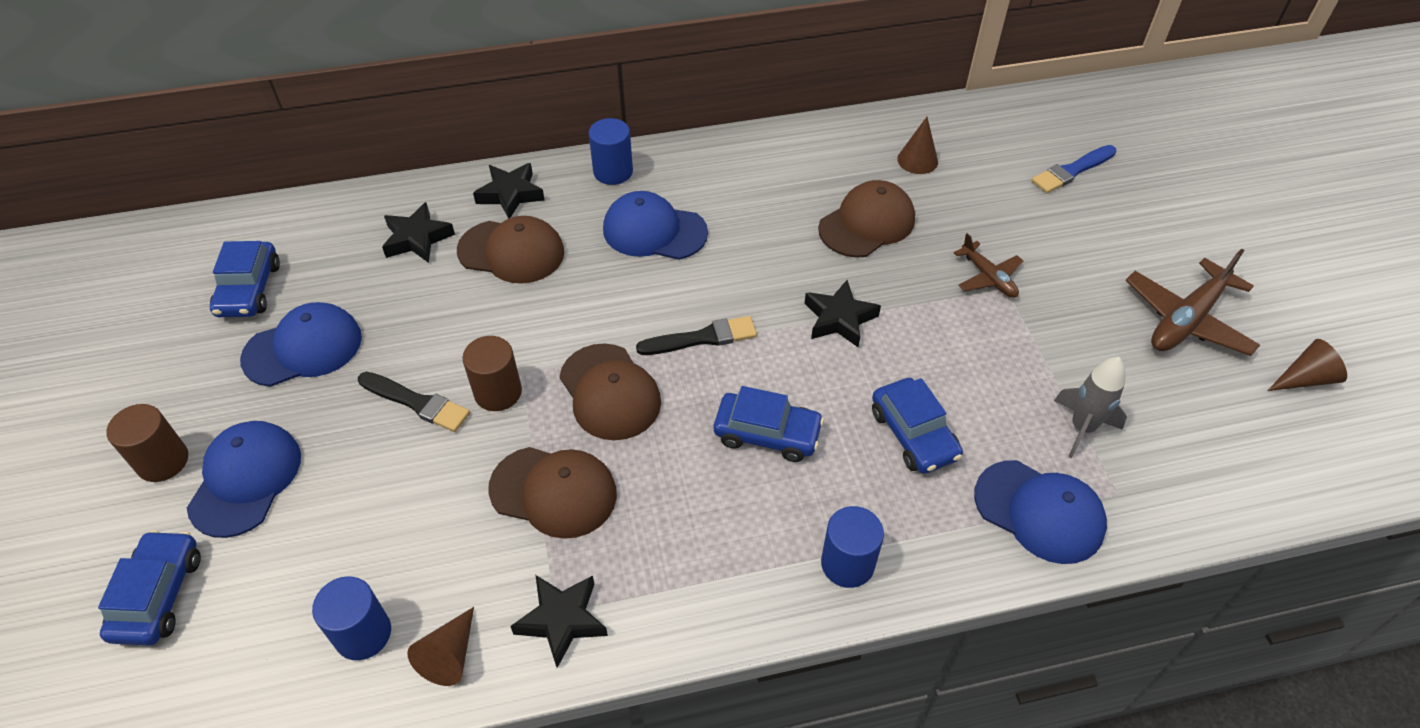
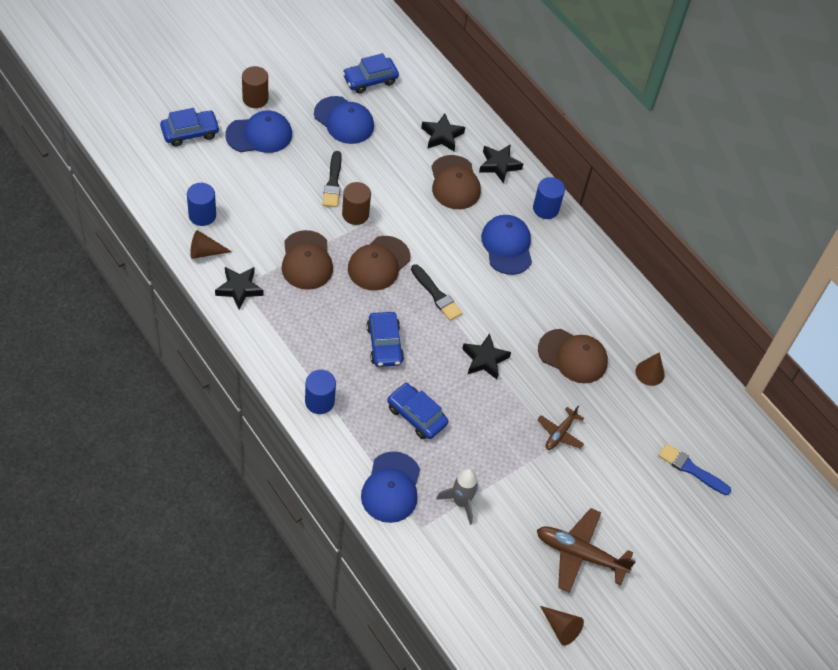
camera: 60 degrees right, 5 degrees up
blue car [872,378,963,474] -> blue car turned 90 degrees clockwise [387,383,448,439]

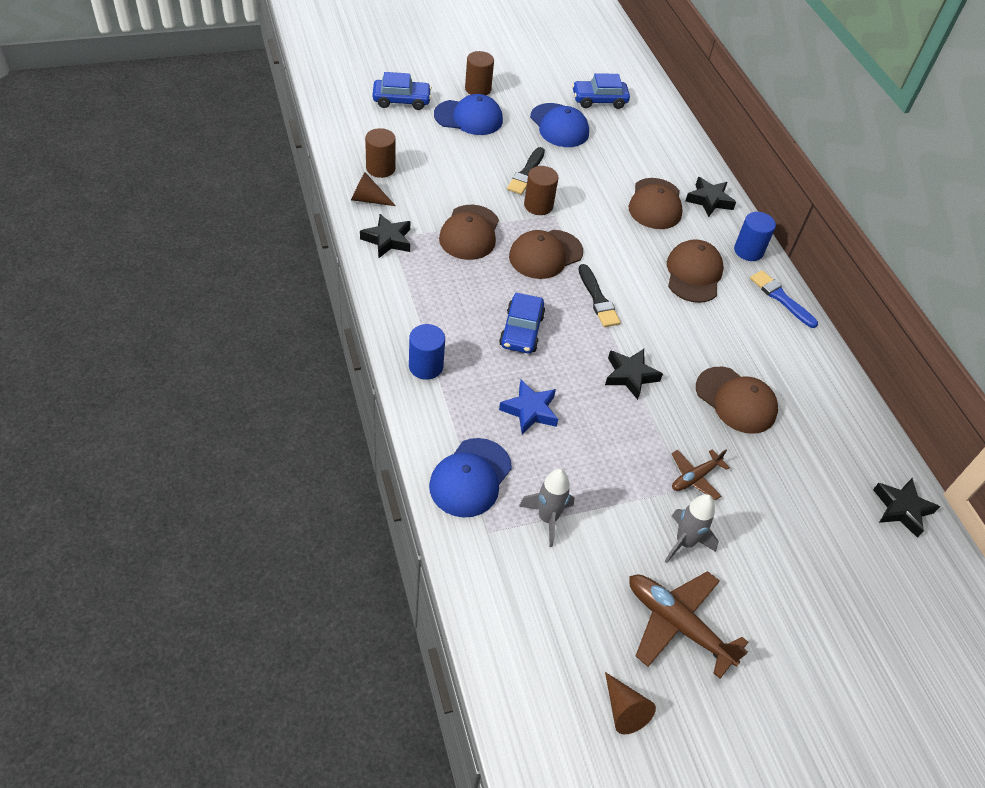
camera: 20 degrees right, 5 degrees down
blue cylinder [187,183,216,226] -> brown cylinder [365,128,396,178]
blue car [387,383,448,439] -> blue star [499,380,558,435]
black star [421,113,465,151] -> black star moved to [873,478,940,538]
blue cap [481,215,532,275] -> brown cap [667,239,724,303]
brown cone [635,352,665,386] -> none
blue brush [658,444,731,495] -> blue brush moved to [750,270,818,328]
none -> grey rocket [665,494,719,563]

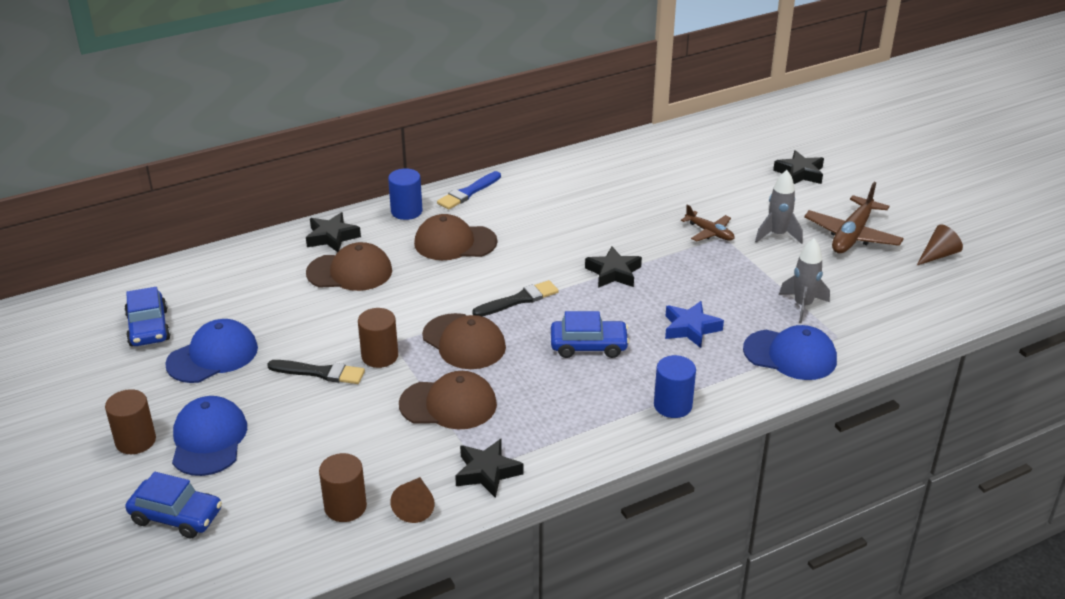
camera: 95 degrees left, 15 degrees down
blue car [373,72,432,110] -> blue car turned 120 degrees clockwise [125,472,222,538]
brown cap [696,367,778,434] -> none
black star [873,478,940,538] -> black star moved to [773,150,824,184]

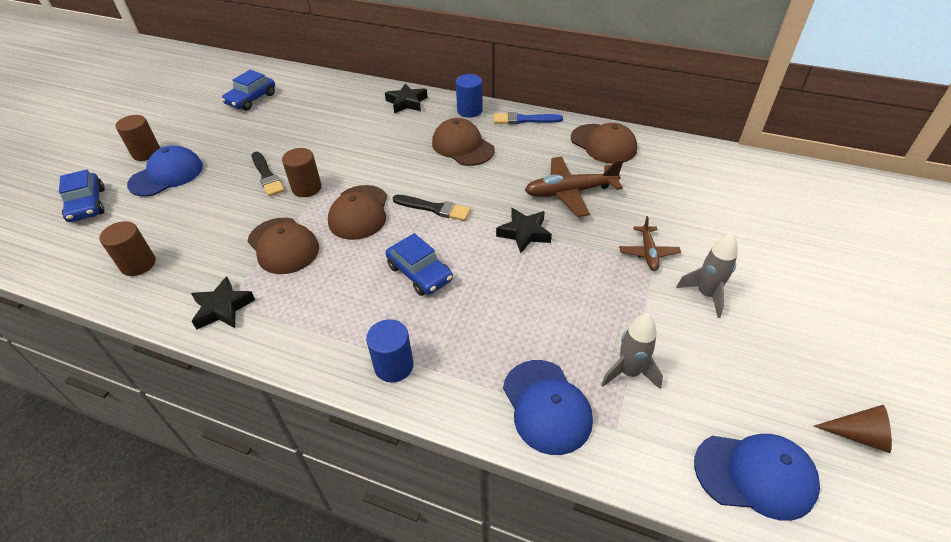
camera: 50 degrees right, 10 degrees up
blue cap [165,319,258,383] -> blue cap moved to [694,434,820,521]
brown cap [306,242,392,291] -> brown cap moved to [571,123,637,164]
brown cone [390,477,434,523] -> none
blue star [665,301,724,348] -> none
black star [773,150,824,184] -> none
brown plane [804,182,904,253] -> brown plane moved to [525,157,623,217]

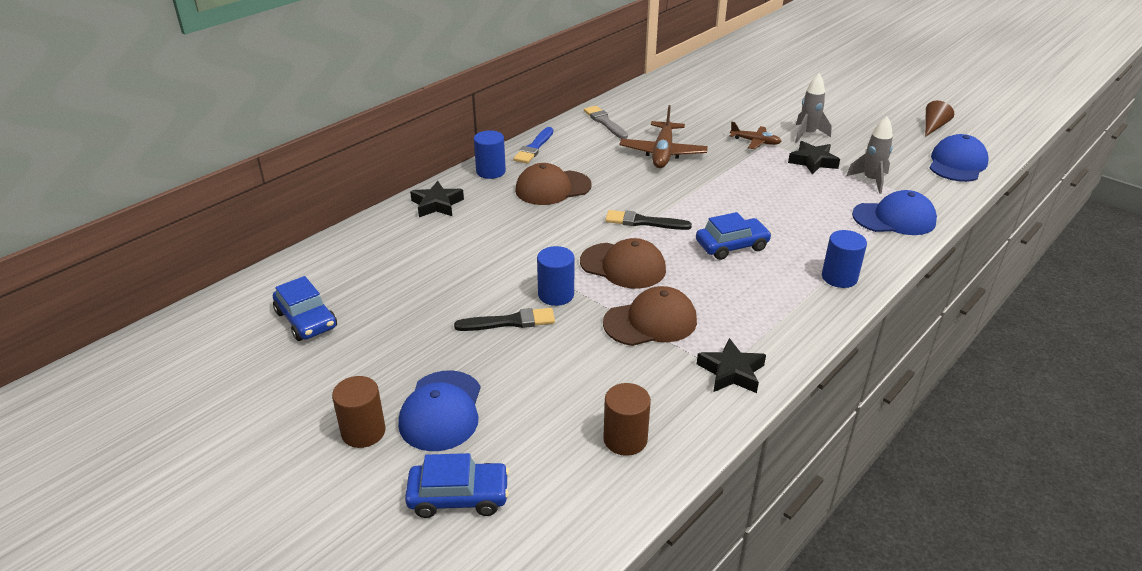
camera: 70 degrees left, 10 degrees down
blue cap [127,146,203,197] -> blue cap turned 150 degrees counterclockwise [398,370,481,451]
brown cylinder [282,148,322,197] -> blue cylinder [537,246,574,306]
black brush [393,195,471,221] -> black brush turned 120 degrees counterclockwise [605,210,692,230]
black star [496,208,552,253] -> black star moved to [788,141,840,175]
brown cap [571,123,637,164] -> grey brush [584,106,628,139]

